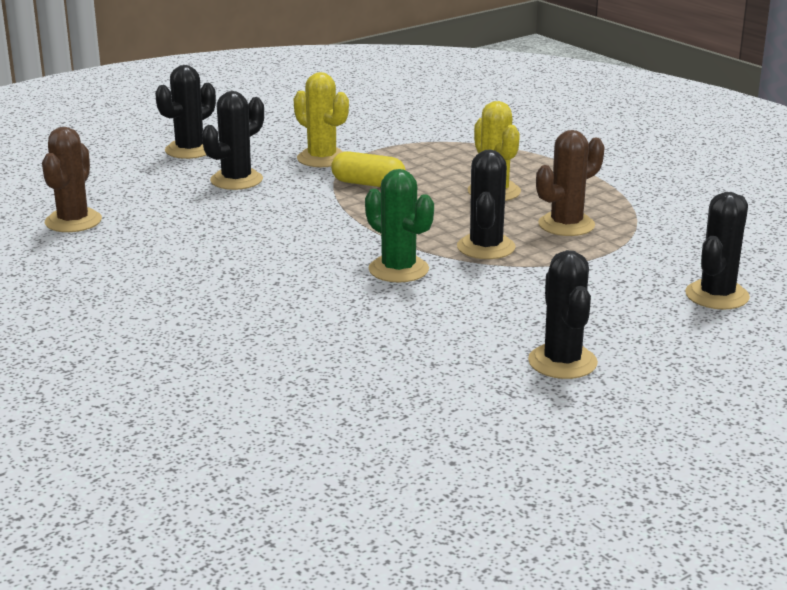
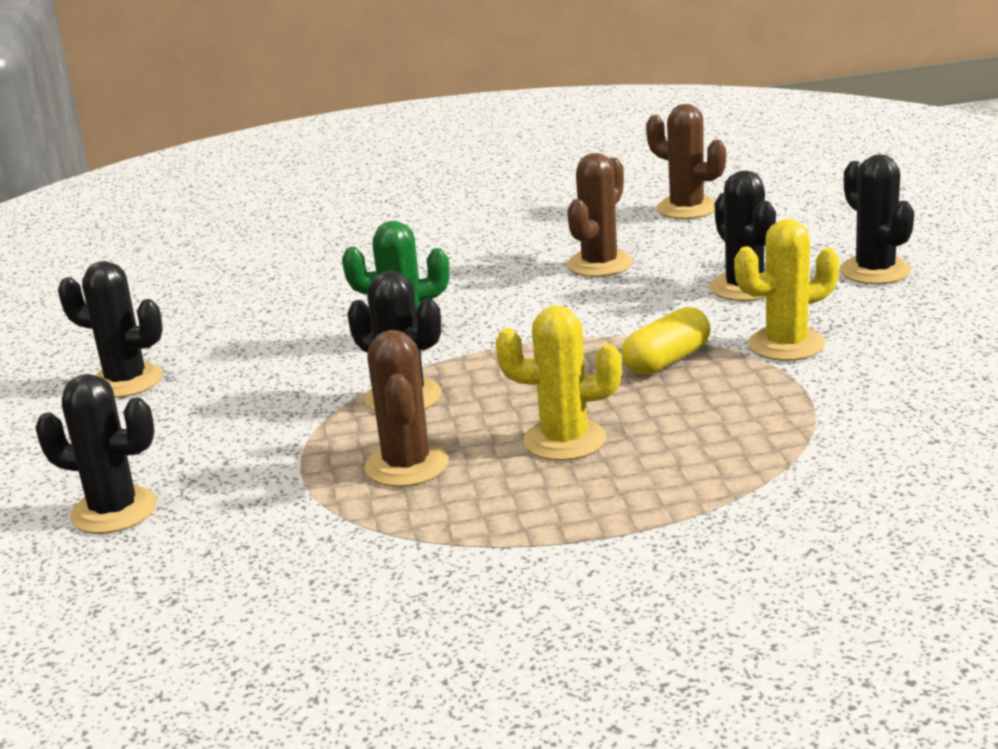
camera: 120 degrees right, 0 degrees up
black cactus [685,192,750,310] -> black cactus turned 45 degrees counterclockwise [35,374,157,534]
none -> brown cactus [567,153,633,277]

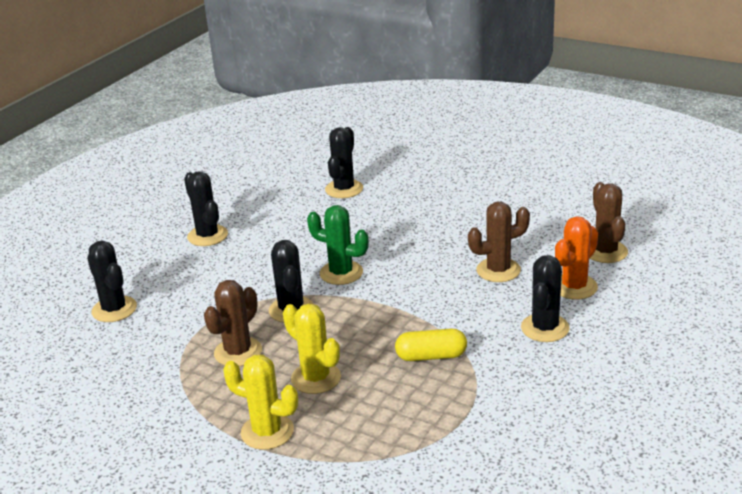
camera: 40 degrees right, 5 degrees up
yellow cactus [734,219,840,361] -> yellow cactus moved to [223,355,298,450]
black cactus [840,154,914,284] -> black cactus moved to [325,127,363,198]
none -> orange cactus [555,216,598,300]

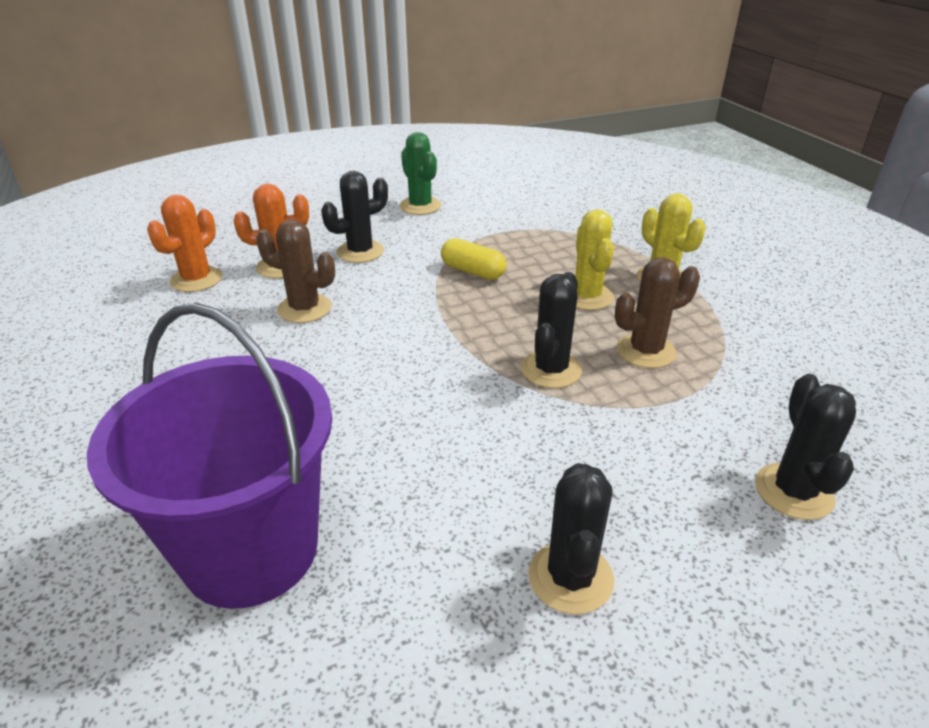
camera: 145 degrees left, 5 degrees up
green cactus [307,205,369,285] -> green cactus moved to [400,132,441,215]
black cactus [325,127,363,198] -> purple bucket [87,303,333,609]
brown cactus [590,182,628,263] -> orange cactus [147,195,223,292]

